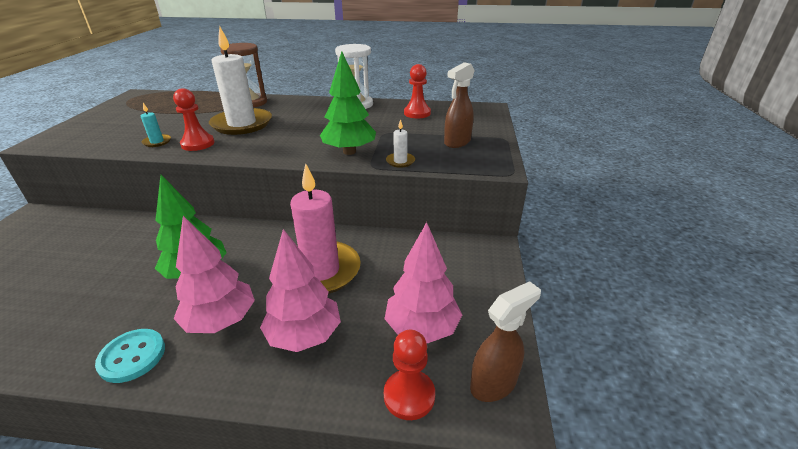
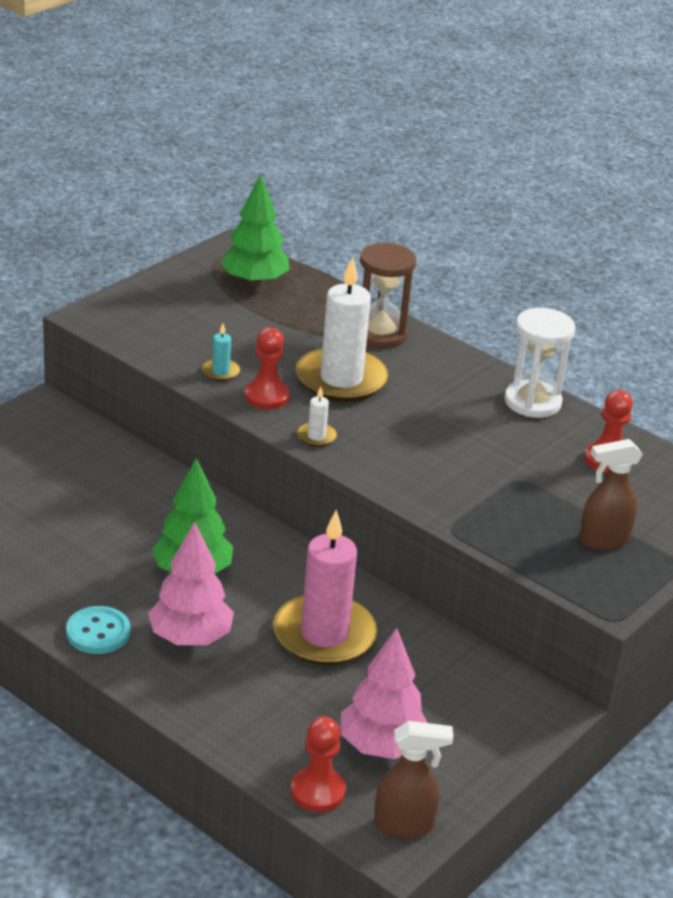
camera: 30 degrees right, 0 degrees up
pink tree [260,229,341,352] -> none
green tree [320,51,376,155] -> green tree moved to [220,173,290,286]
white candle [386,119,415,168] -> white candle moved to [297,387,337,447]

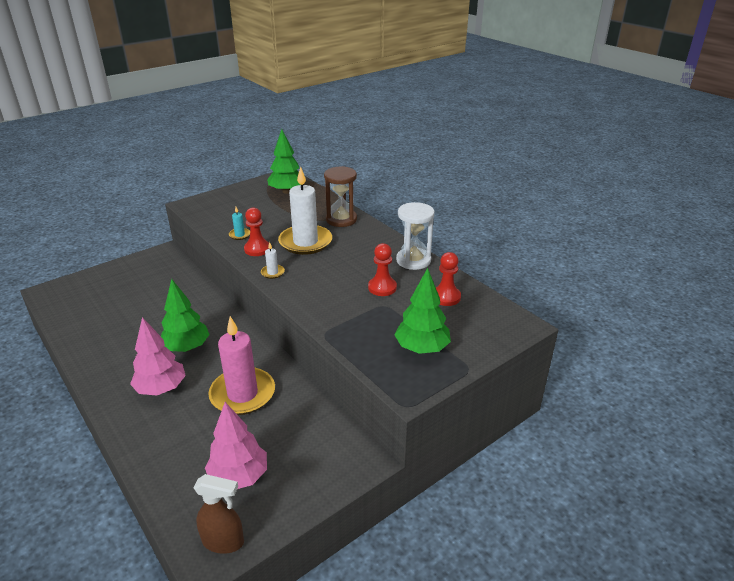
camera: 15 degrees right, 0 degrees up
turquoise button [66,606,130,654] -> none
red pawn [291,716,346,812] -> red pawn moved to [368,243,397,296]
brown spray bottle [579,439,643,550] -> green tree [394,268,451,354]

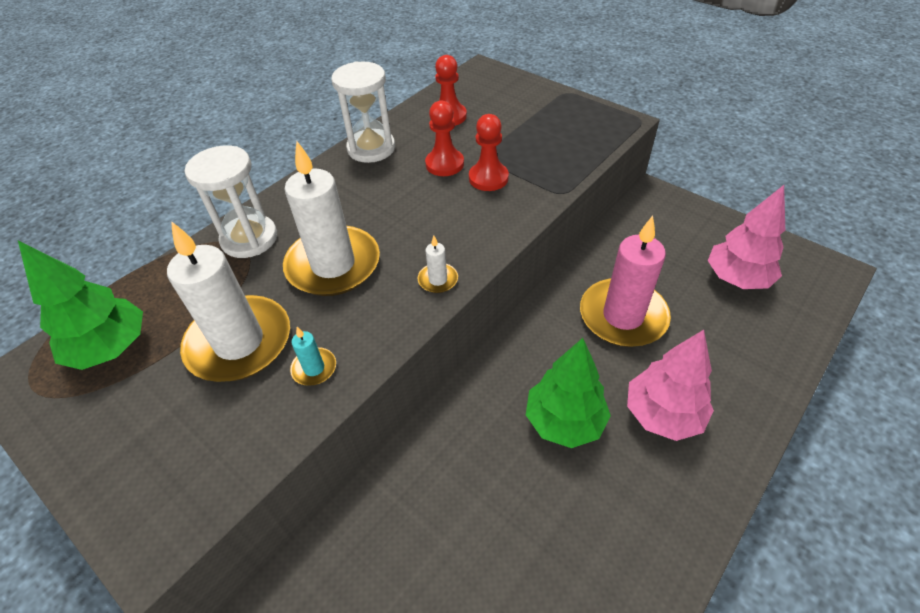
camera: 100 degrees left, 15 degrees up
brown spray bottle [193,474,244,554] -> none
red pawn [244,208,269,256] -> red pawn moved to [469,114,509,191]
brown hourglass [324,166,357,227] -> white hourglass [185,145,277,258]
green tree [394,268,451,354] -> none
none -> white candle [167,221,290,382]

